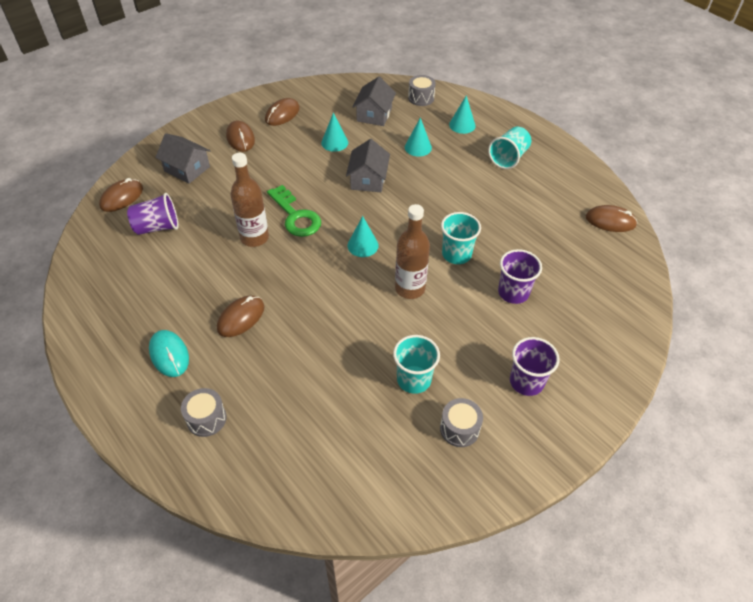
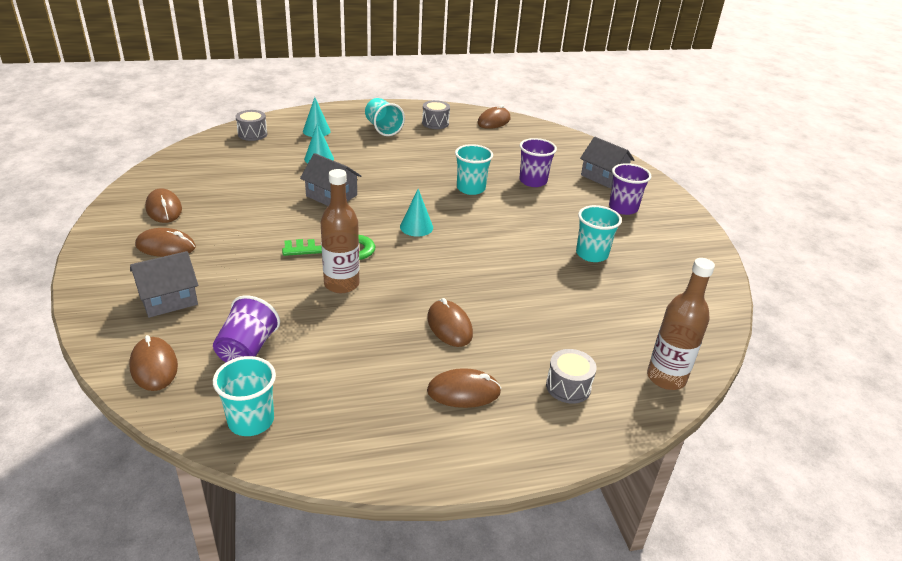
camera: 65 degrees left, 15 degrees down
turquoise mouse [149,330,189,377] -> brown mouse [427,368,501,408]
turquoise cone [321,113,348,152] -> none
grey house [353,76,396,126] -> grey house moved to [580,137,635,188]
brown bottle [395,204,430,299] -> brown bottle moved to [647,258,715,390]
grey drum [440,398,483,447] -> grey drum moved to [422,100,450,129]
none -> turquoise cup [213,356,276,436]

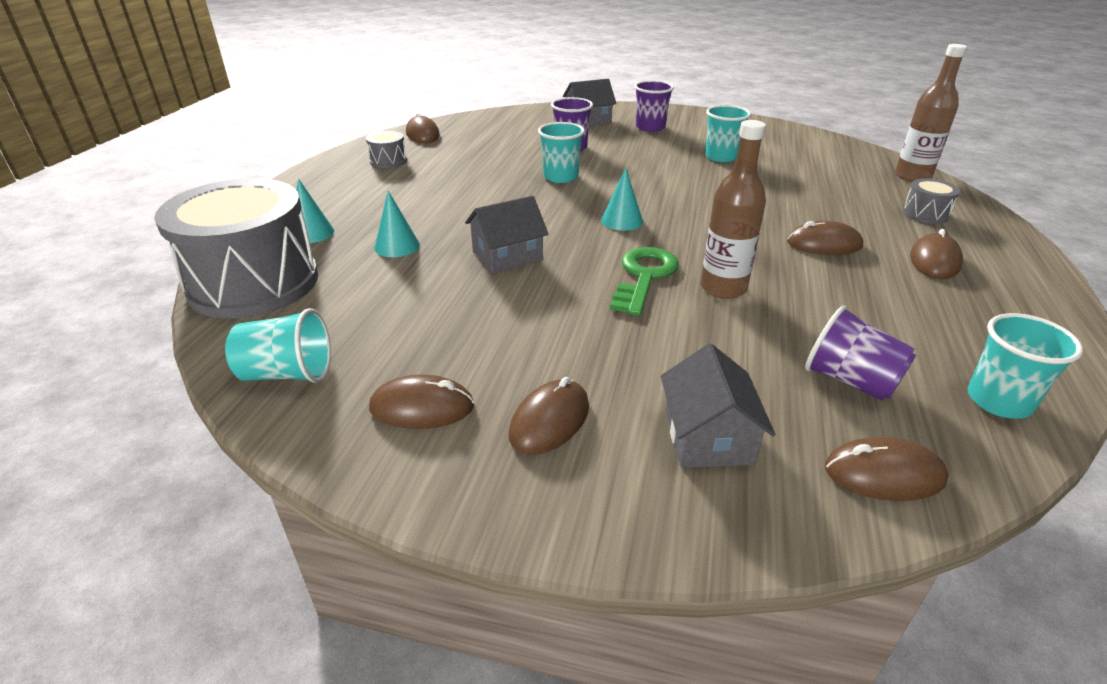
camera: 60 degrees left, 0 degrees up
grey drum [236,110,267,141] -> grey drum [154,178,318,319], size x2.45
turquoise cup [365,98,405,136] -> turquoise cup moved to [225,308,331,383]

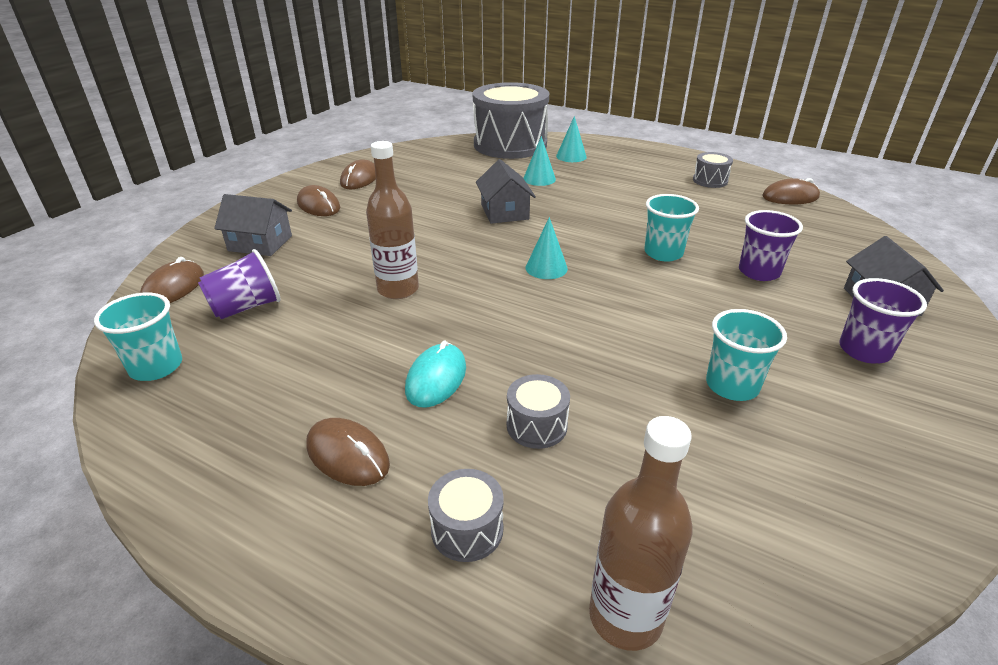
camera: 105 degrees right, 0 degrees up
turquoise cup [225,308,331,383] -> none
green key [610,247,679,316] -> none
brown mouse [787,221,863,255] -> turquoise mouse [405,340,466,408]
none -> grey drum [507,374,570,449]

